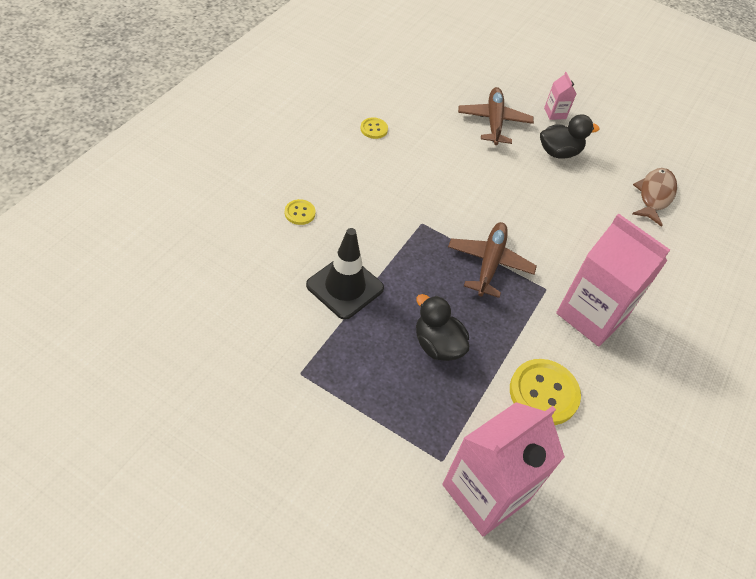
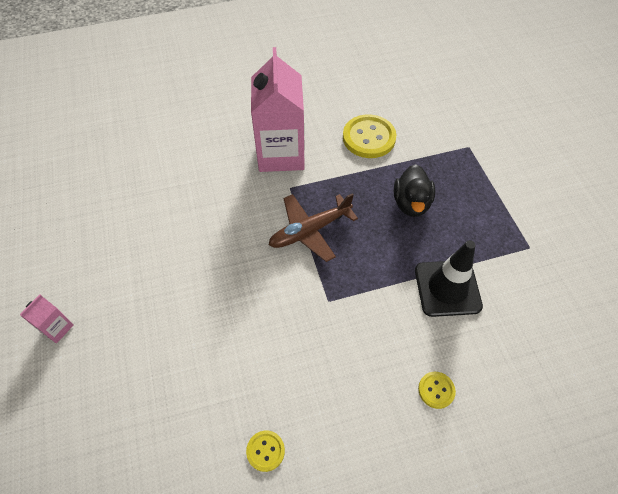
camera: 130 degrees left, 5 degrees up
pink carton [442,402,565,536] -> none
brown plane [458,87,534,145] -> none
black duck [540,114,600,159] -> none
brown fish [632,168,677,227] -> none

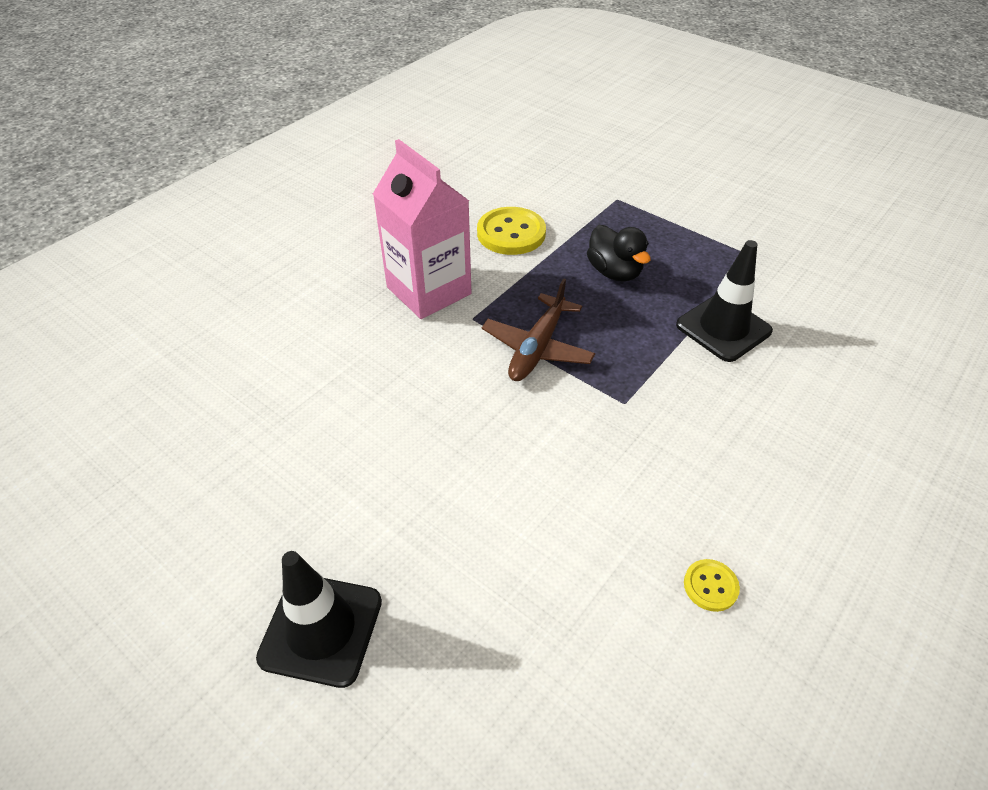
camera: 35 degrees left, 10 degrees down
pink carton [20,295,74,343] -> black traffic cone [256,551,382,688]
yellow button [418,372,456,409] -> none

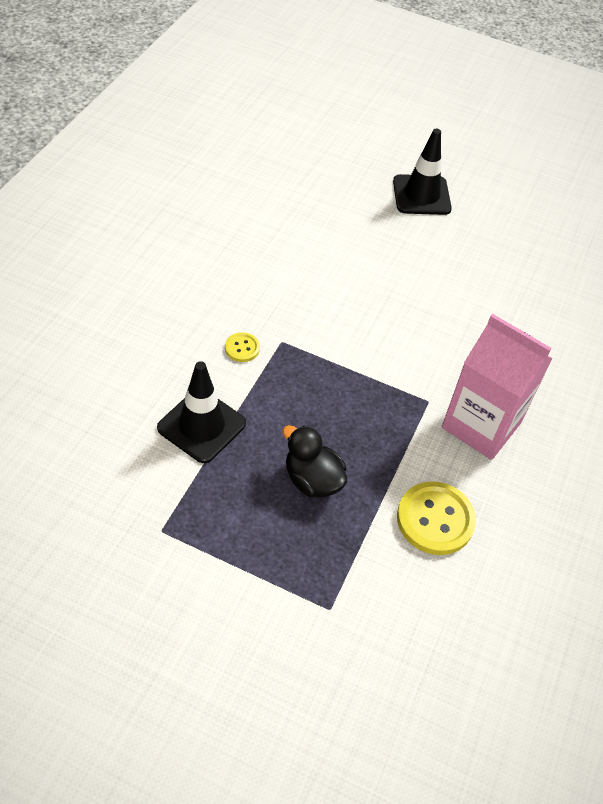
camera: 160 degrees right, 5 degrees up
brown plane [482,278,595,381] -> none
yellow button [684,559,740,612] -> yellow button moved to [225,332,260,362]

